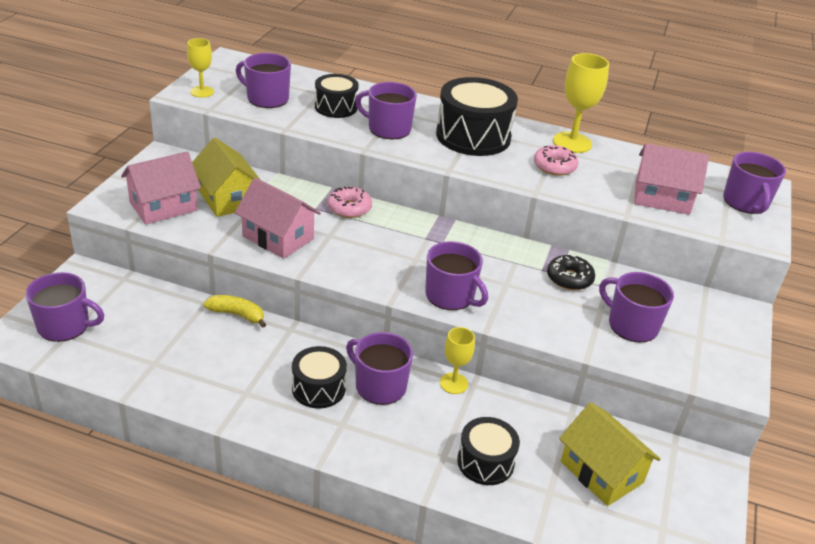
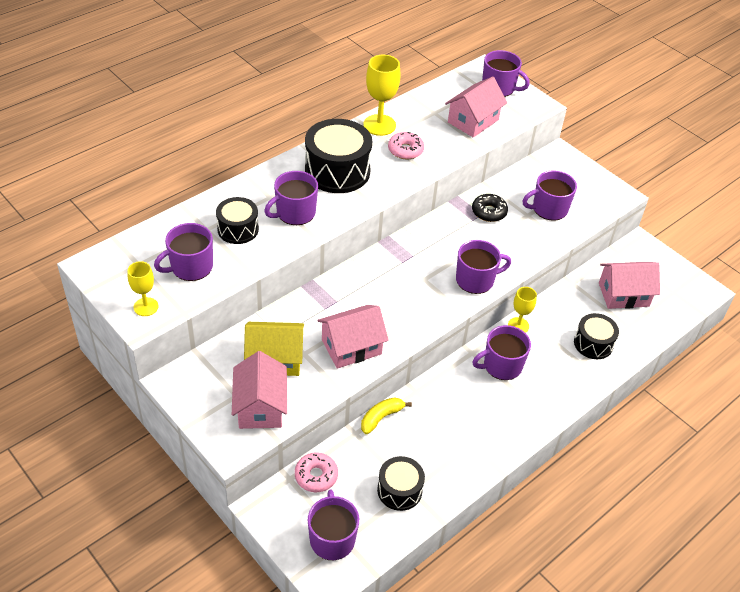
camera: 60 degrees left, 10 degrees up
purple mug [25,272,104,342] -> purple mug turned 45 degrees counterclockwise [308,490,359,560]
black drum [292,346,347,409] -> black drum moved to [377,456,425,511]
pink donut [328,186,372,218] -> pink donut moved to [295,453,338,492]
yellow house [559,402,661,506] -> pink house [599,262,660,309]

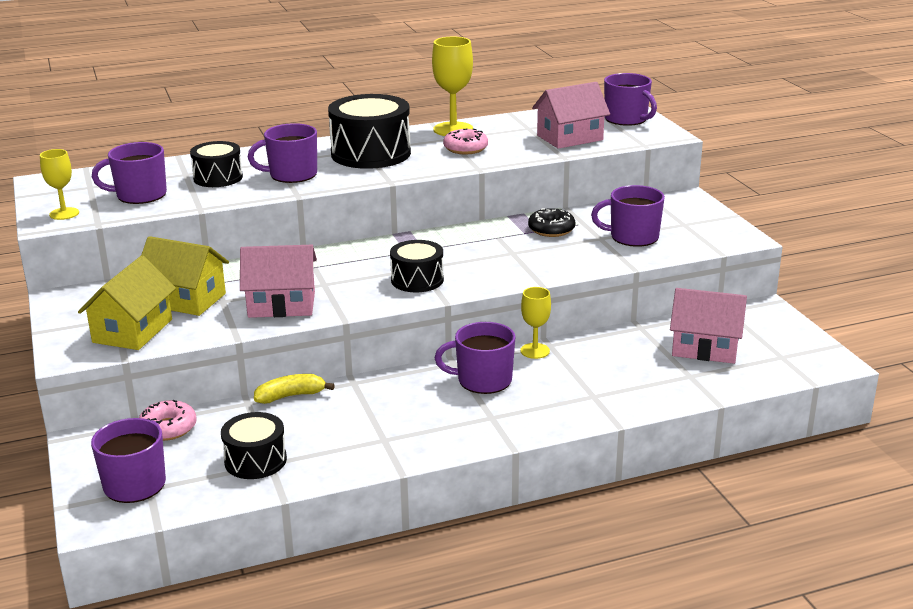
camera: 25 degrees right, 20 degrees down
pink house [232,351,287,429] -> yellow house [78,255,176,350]
purple mug [456,240,511,294] -> none
black drum [574,313,619,359] -> black drum moved to [390,240,444,292]

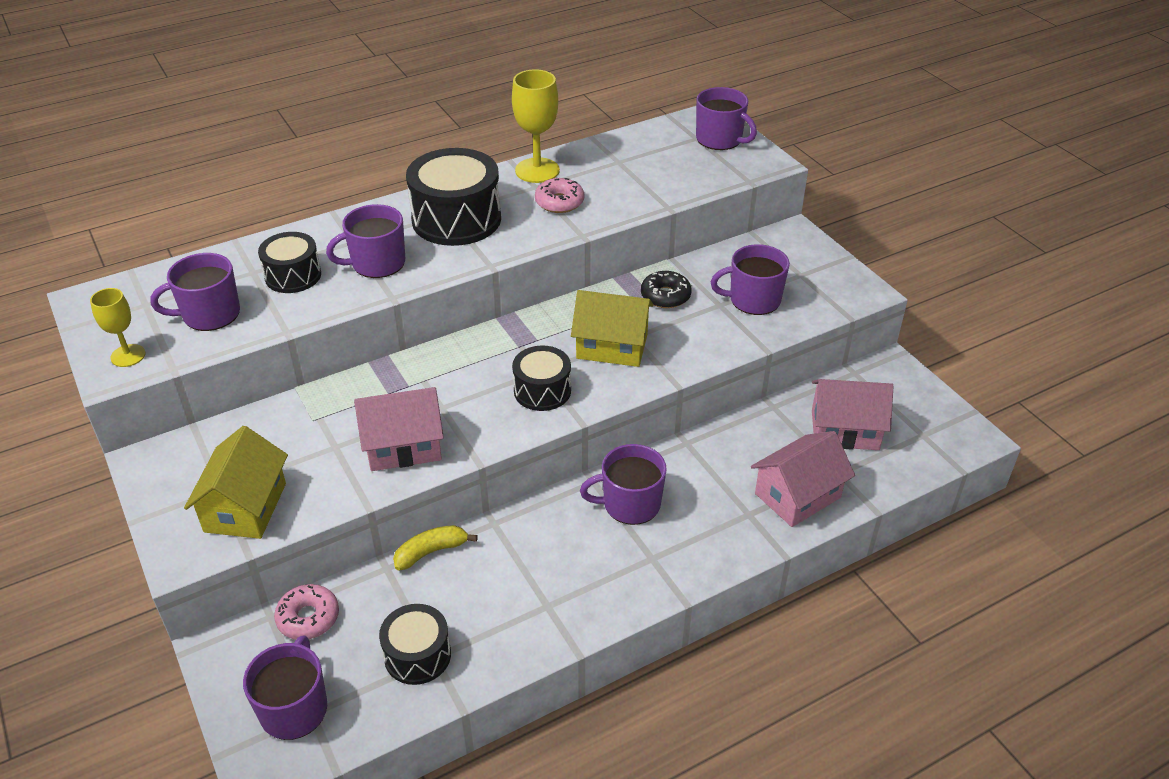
camera: 10 degrees left, 15 degrees up
yellow house [141,236,229,316] -> yellow house moved to [571,290,654,367]
yellow goblet [520,287,551,359] -> none
pink house [532,82,610,149] -> pink house moved to [751,431,855,527]

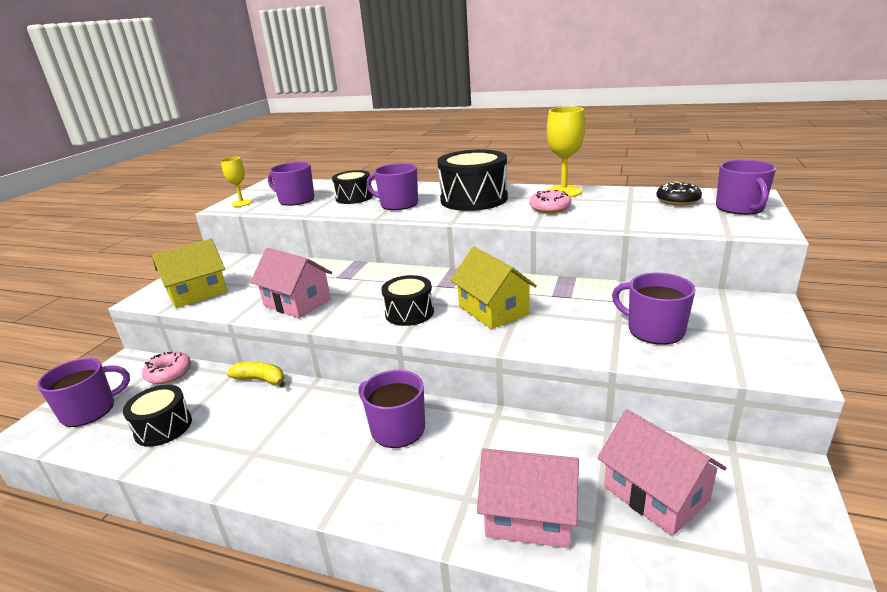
camera: 50 degrees right, 15 degrees down
black donut [641,271,692,308] -> black donut moved to [656,182,702,205]

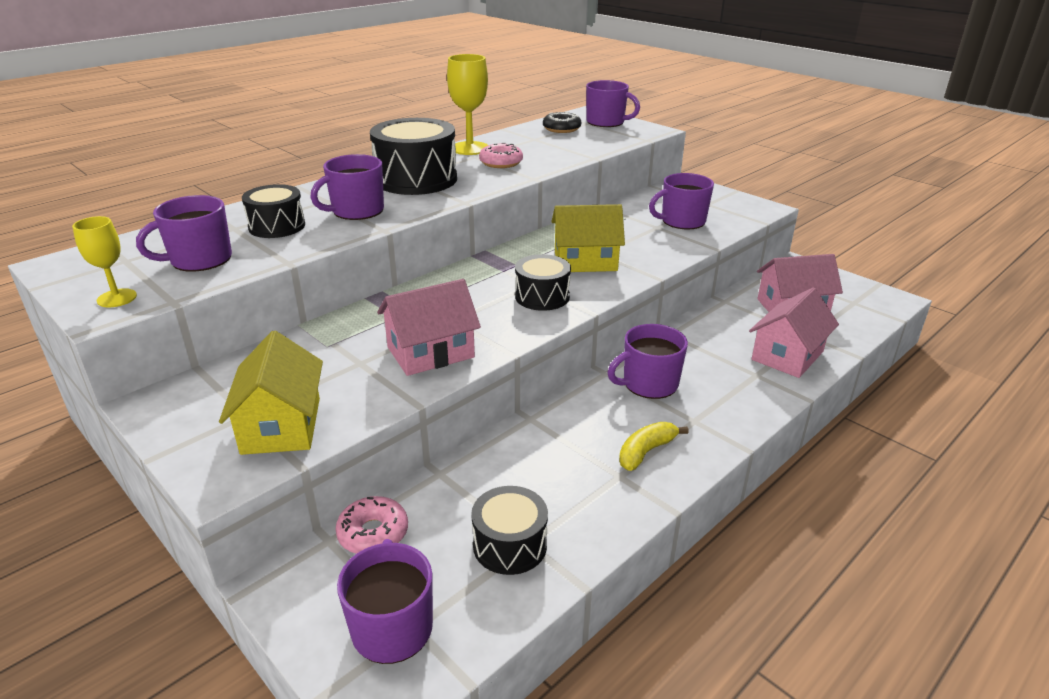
camera: 65 degrees left, 5 degrees up
yellow banana [227,362,285,387] -> yellow banana moved to [619,422,689,471]

